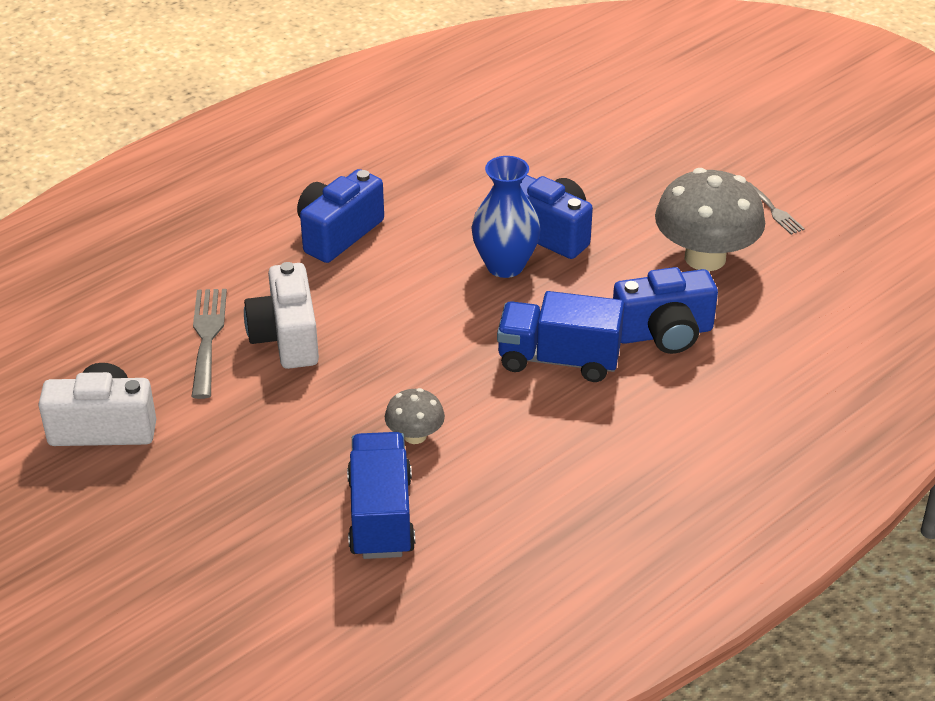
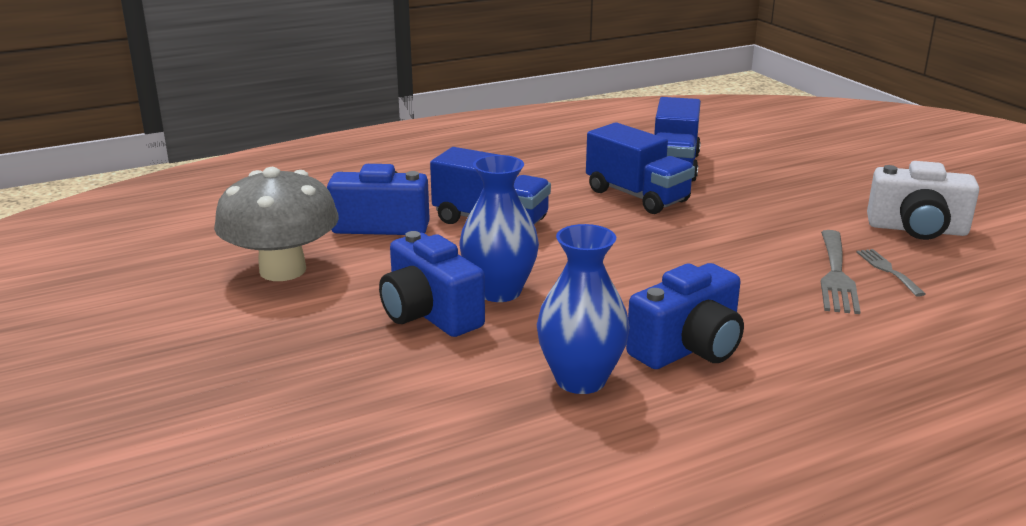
camera: 165 degrees left, 15 degrees down
white camera [244,262,319,369] -> none
grey mushroom [385,388,445,444] -> blue truck [586,122,695,214]
grey fork [748,182,805,235] -> grey fork moved to [856,249,925,297]
none -> blue vase [537,224,630,394]

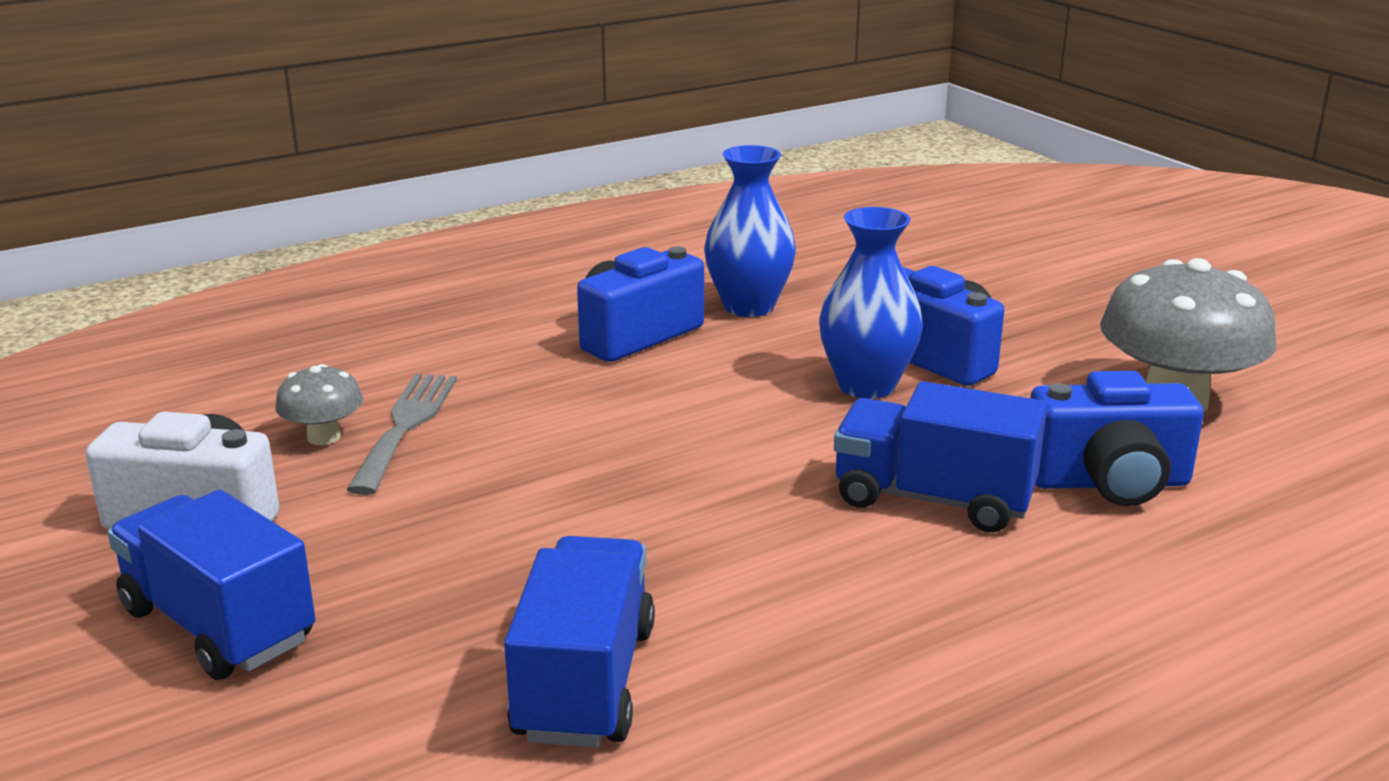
camera: 175 degrees right, 0 degrees up
blue truck [586,122,695,214] -> blue truck moved to [108,490,315,680]
grey fork [856,249,925,297] -> grey mushroom [275,364,363,445]

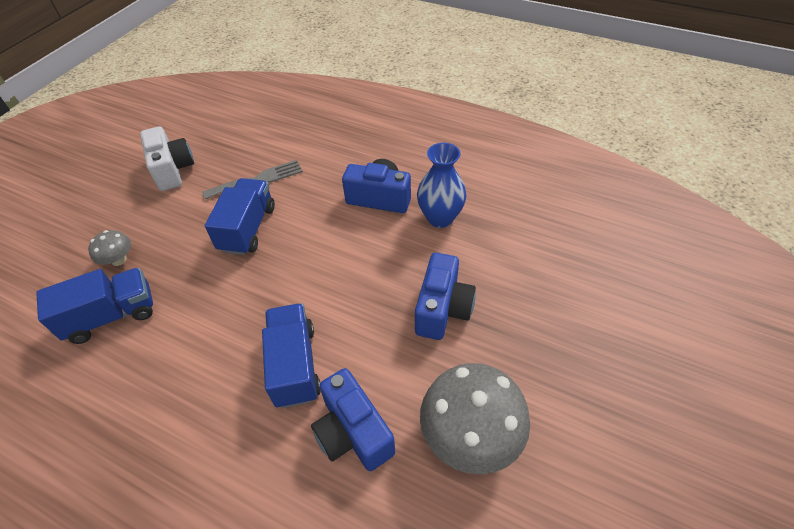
camera: 60 degrees right, 25 degrees up
blue truck [108,490,315,680] -> blue truck moved to [205,178,275,255]
grey mushroom [275,364,363,445] -> grey mushroom moved to [88,230,131,266]
blue vase [819,207,923,399] -> none

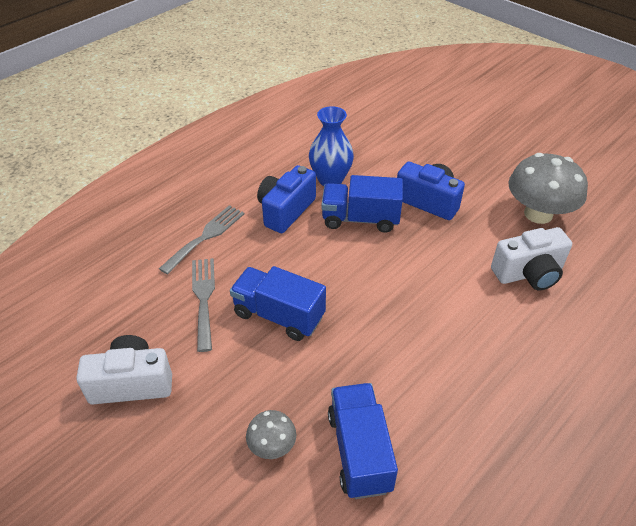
camera: 75 degrees left, 5 degrees down
blue truck [262,303,321,408] -> blue truck moved to [322,175,403,233]
blue camera [311,368,395,471] -> white camera [491,227,572,291]
none -> grey fork [159,205,244,275]

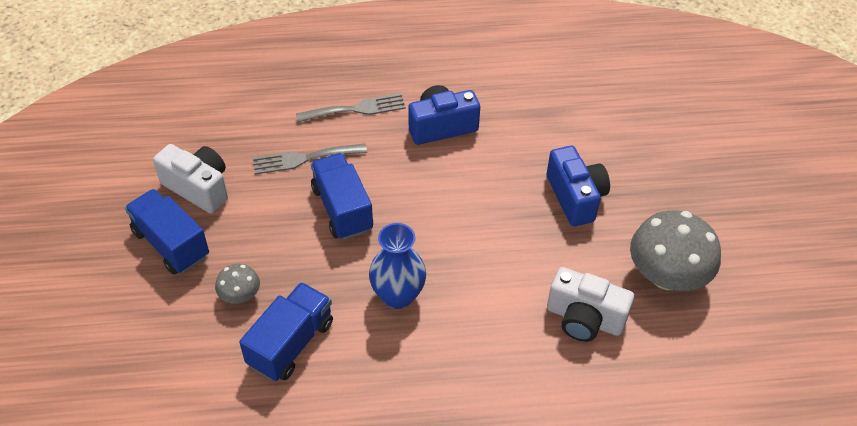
camera: 40 degrees right, 5 degrees up
grey fork [192,258,215,352] -> grey fork turned 135 degrees counterclockwise [253,143,367,175]
blue vase [309,106,354,186] -> blue vase moved to [369,223,426,309]
blue truck [322,175,403,233] -> blue truck moved to [125,189,209,275]

